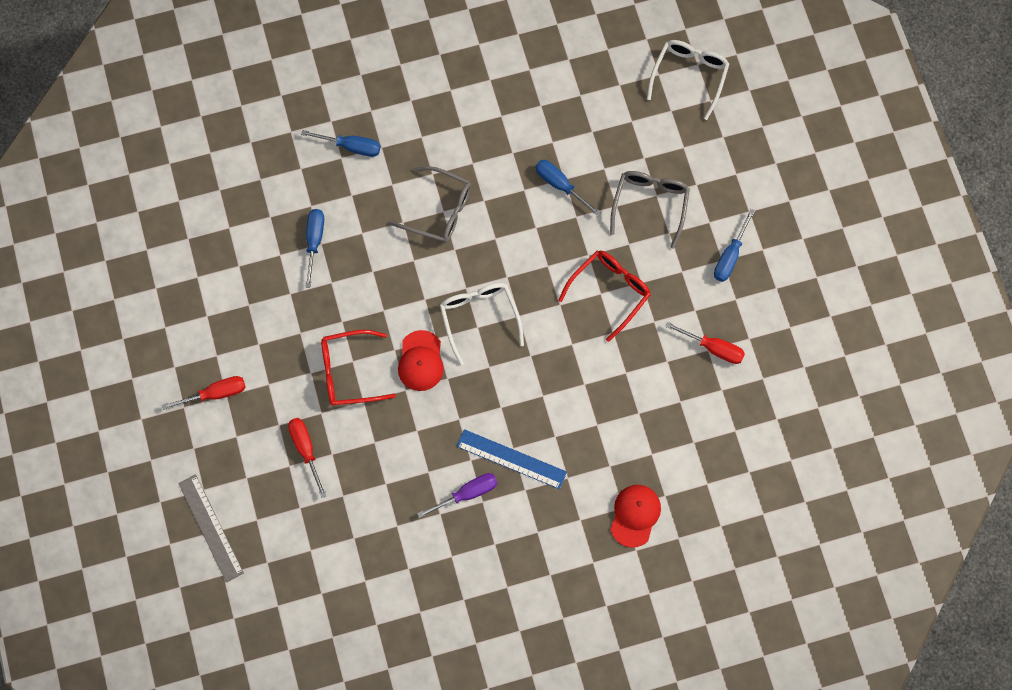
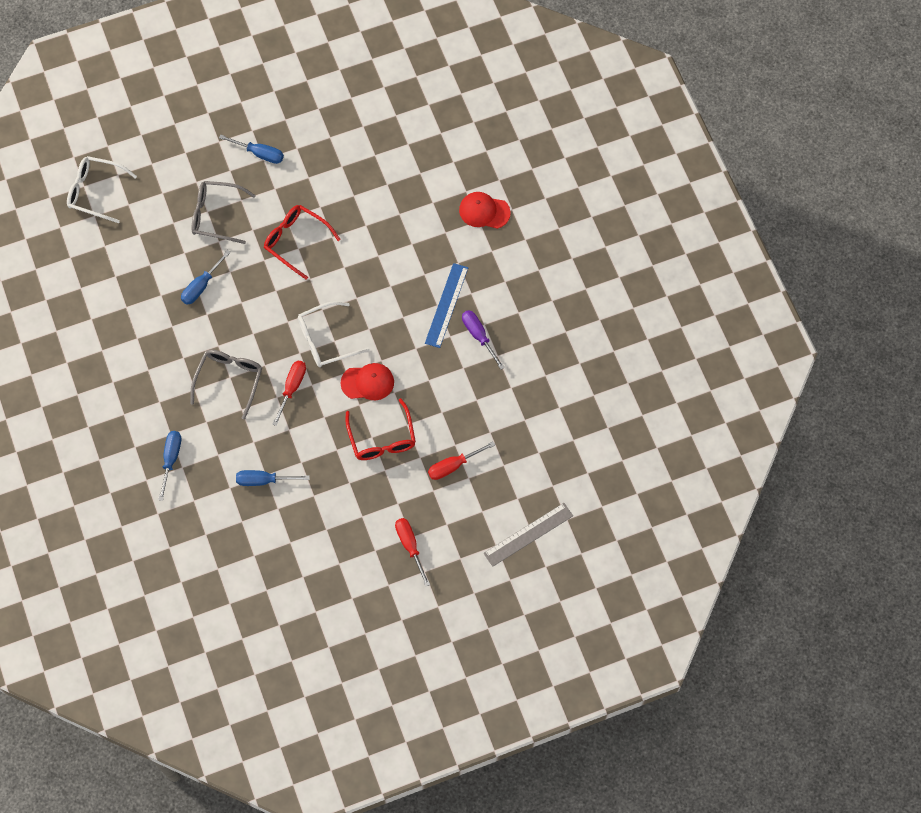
camera: 95 degrees left, 5 degrees down
red screwdriver [665,322,745,364] -> red screwdriver moved to [272,361,306,426]

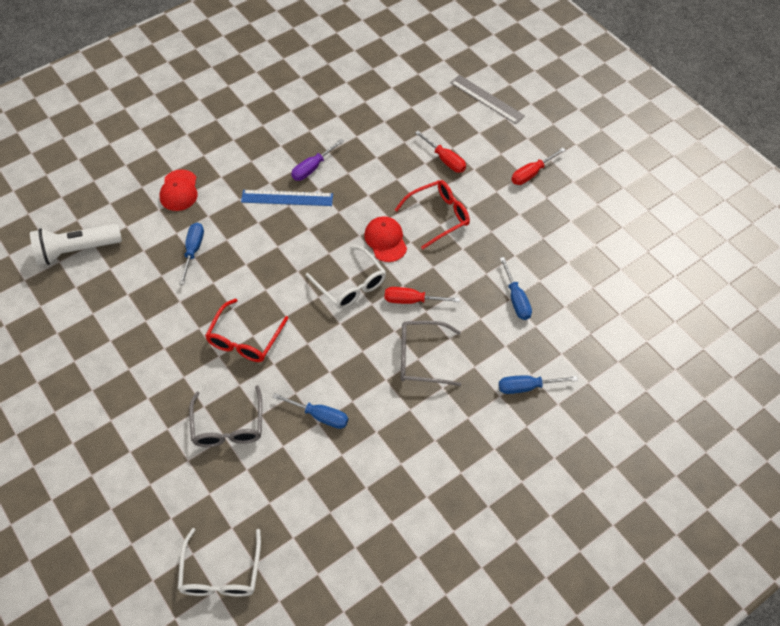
camera: 105 degrees left, 10 degrees down
blue screwdriver [219,134,284,164] -> blue screwdriver moved to [179,223,204,285]
none -> white flashlight [30,224,122,265]

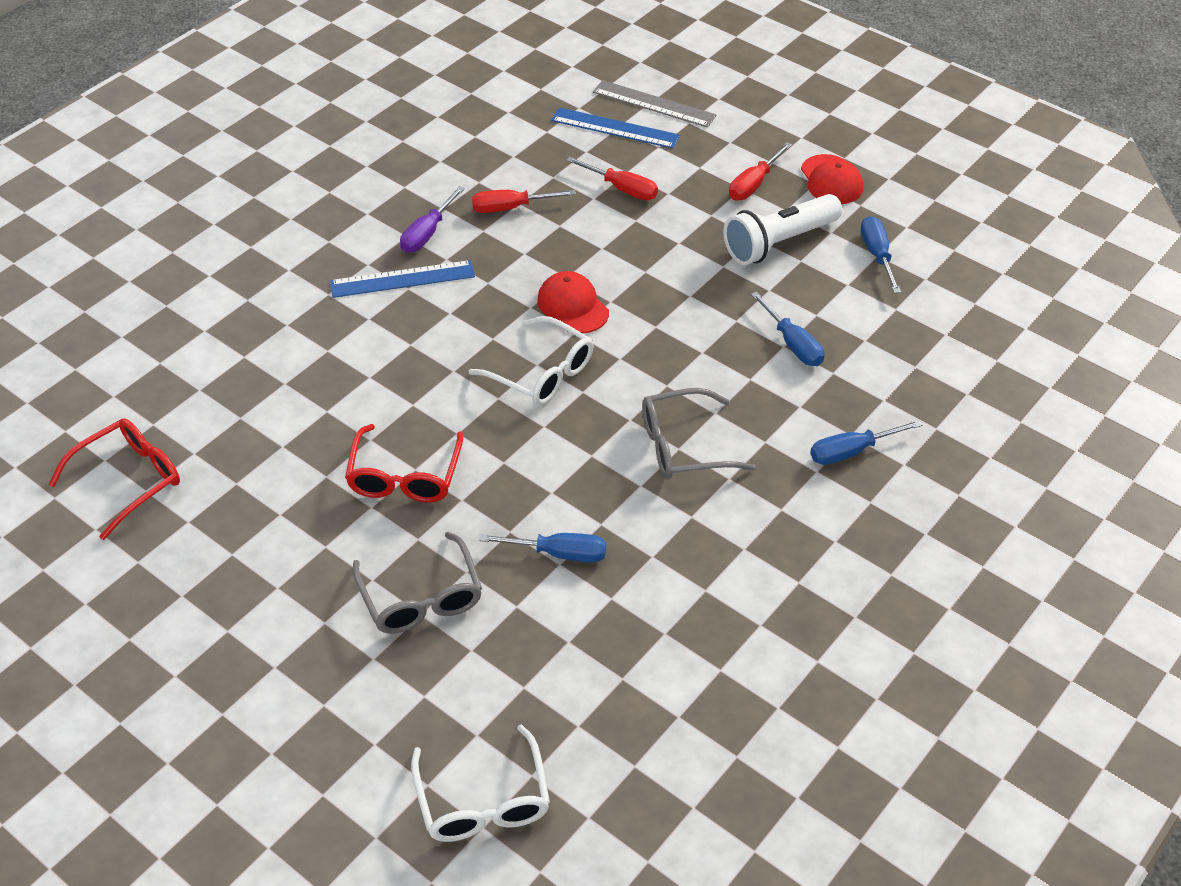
camera: 15 degrees left, 10 degrees down
white flashlight [30,224,122,265] -> white flashlight moved to [723,194,842,265]
red cap [159,169,198,211] -> red cap moved to [801,154,863,204]
blue screwdriver [179,223,204,285] -> blue screwdriver moved to [861,216,901,293]
red screwdriver [385,287,460,304] -> red screwdriver moved to [472,190,576,213]
red glasses [395,180,470,249] -> red glasses moved to [48,418,180,540]
none -> blue ruler [551,107,680,149]

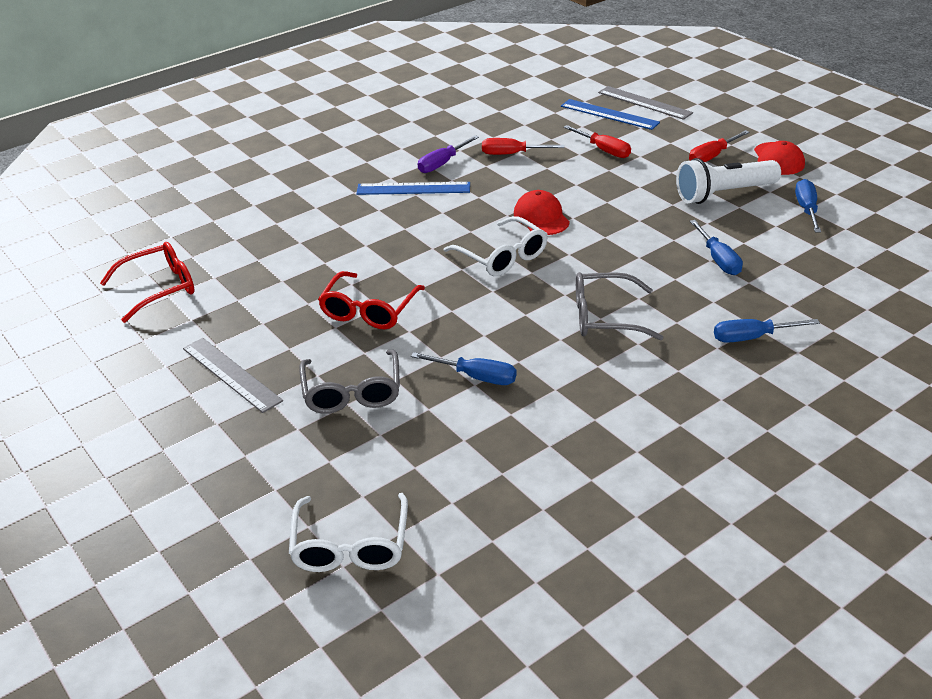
camera: 15 degrees right, 10 degrees down
none -> grey ruler [183,338,283,413]

